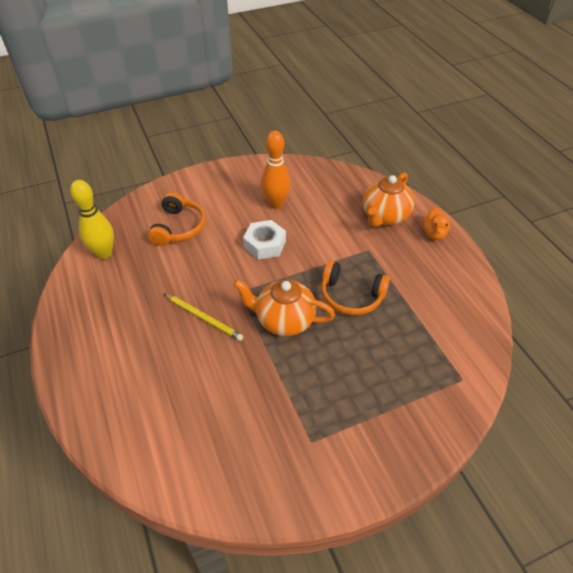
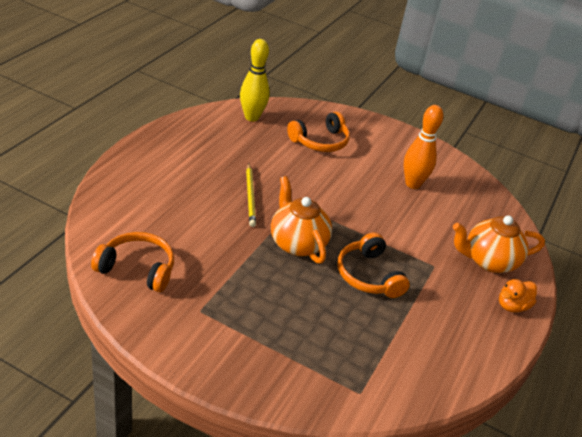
camera: 45 degrees right, 10 degrees down
white nut [243,220,286,260] -> none
none -> orange headphones [91,232,174,292]

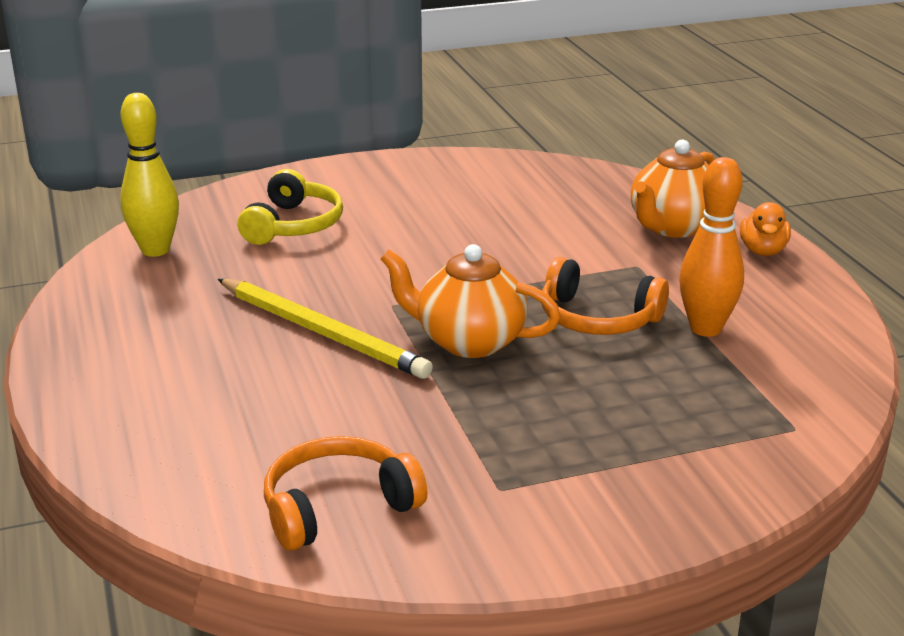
camera: 40 degrees left, 10 degrees down
yellow pencil [246,163,256,227] -> yellow pencil [218,279,433,379], size x1.57
orange headphones [287,112,350,152] -> yellow headphones [238,169,343,245]
orange bowling pin [404,105,443,189] -> orange bowling pin moved to [679,157,744,337]

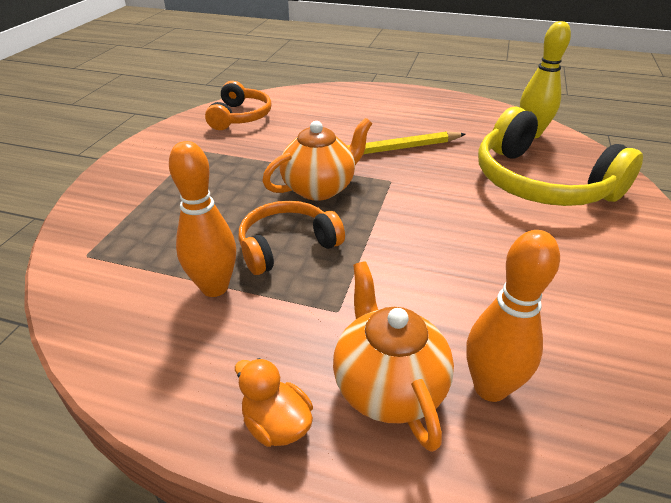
camera: 125 degrees right, 10 degrees up
yellow headphones [238,169,343,245] -> yellow headphones [478,107,643,206], size x1.68
none -> orange bowling pin [466,230,560,402]

